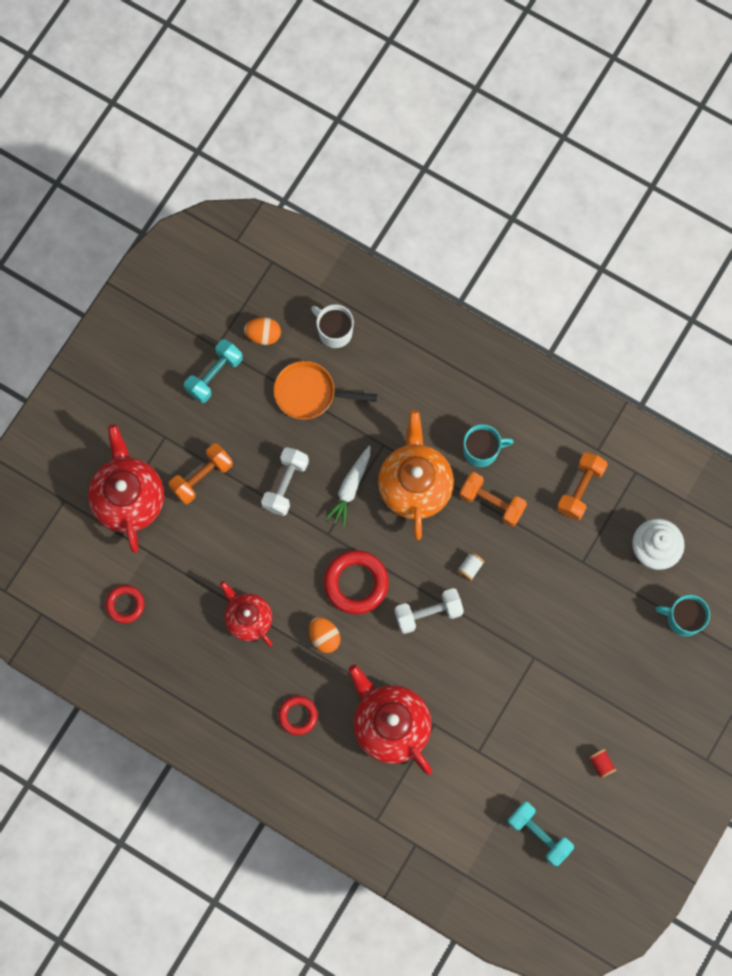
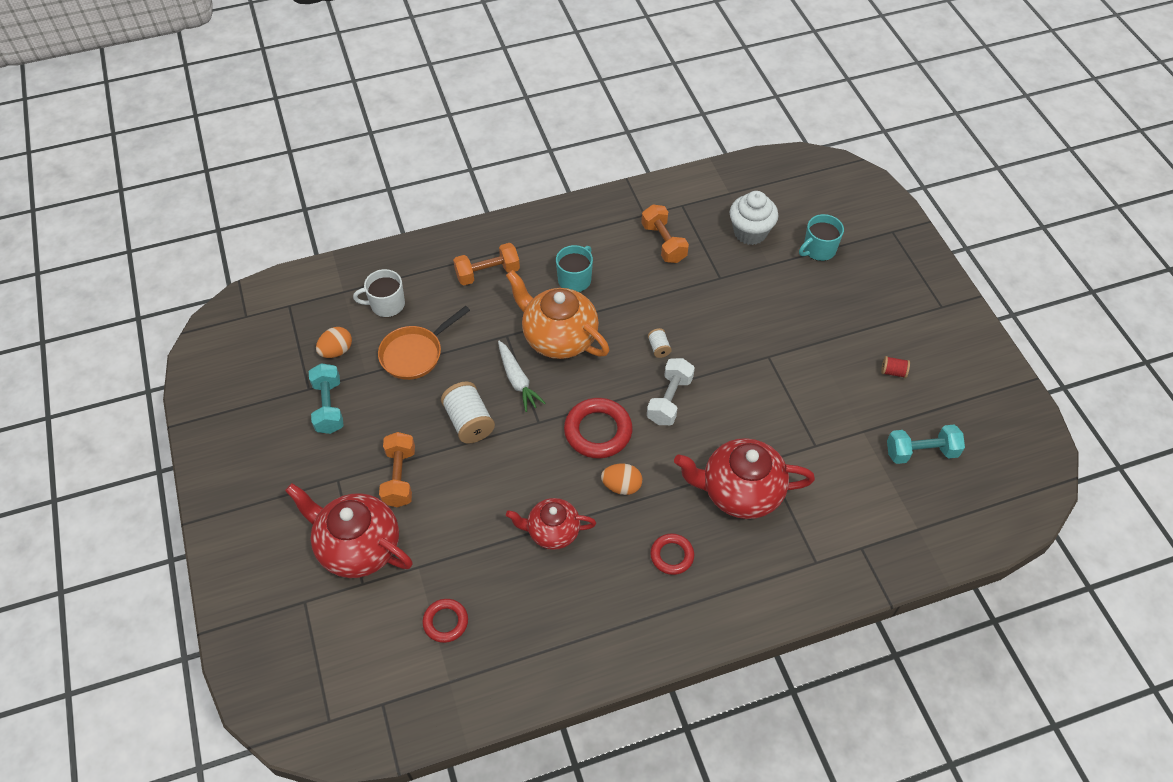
camera: 50 degrees left, 20 degrees down
white dumbbell [261,447,309,516] -> white spool [441,382,495,444]
orange dumbbell [459,472,527,527] -> orange dumbbell moved to [453,243,520,285]

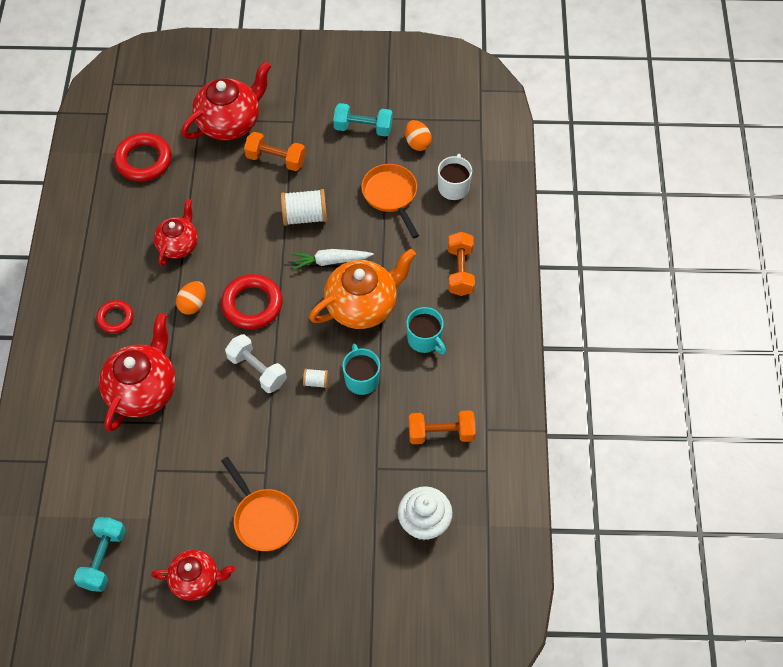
camera: 110 degrees right, 5 degrees up
red ring [422,599,468,643] -> red ring [114,133,172,182], size x1.67
turquoise mug [799,214,844,261] -> turquoise mug moved to [342,344,380,395]
red spool [881,356,910,378] -> red teapot [151,550,235,601]
none -> orange pan [221,457,299,551]

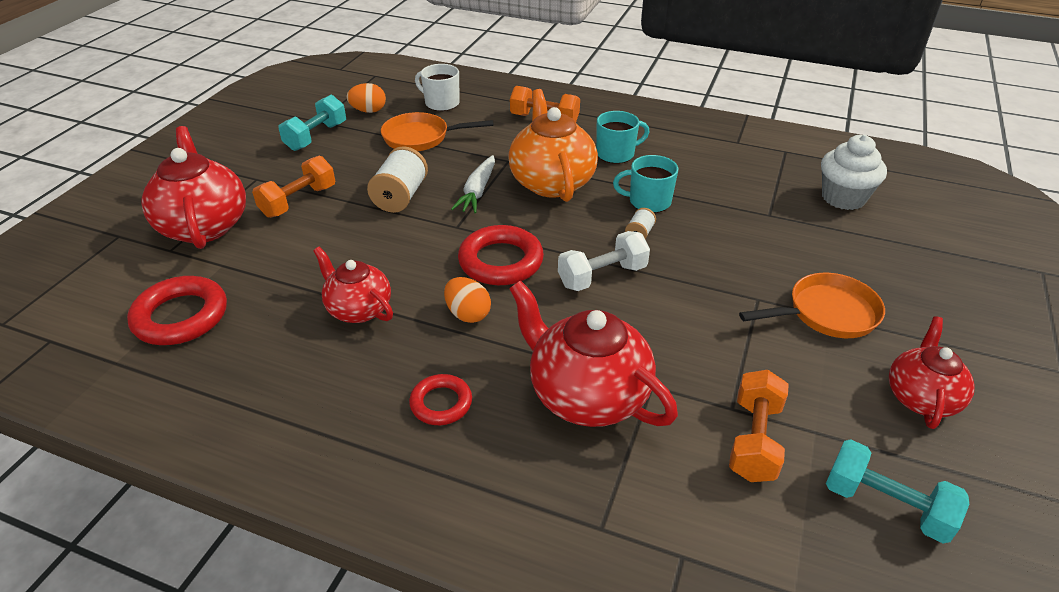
camera: 70 degrees left, 20 degrees down
orange dumbbell [409,410,476,444] -> orange dumbbell moved to [729,370,789,482]

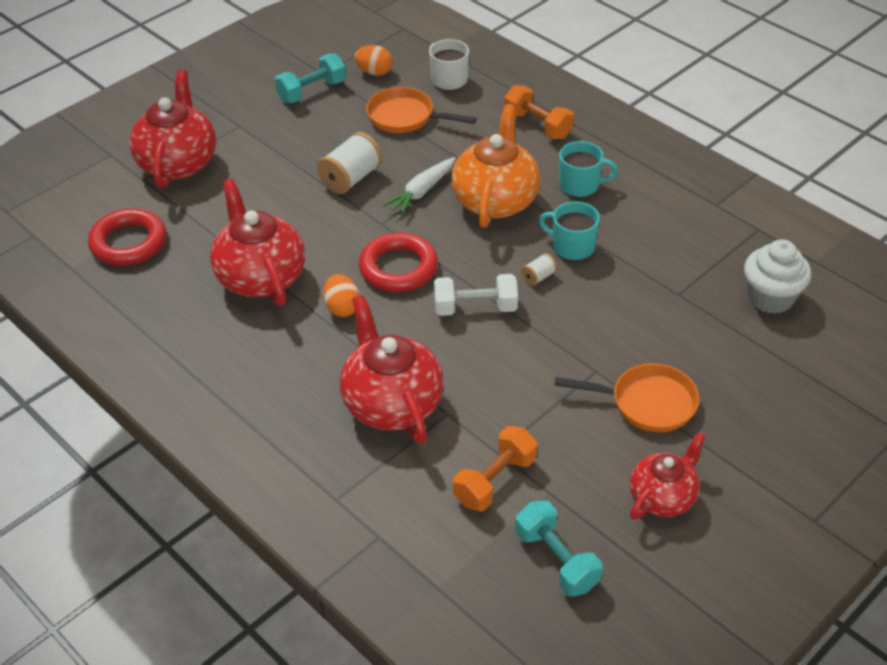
camera: 25 degrees right, 5 degrees up
orange dumbbell [252,156,335,218] -> none
red teapot [313,246,393,323] -> red teapot [210,179,305,306], size x1.61
red ring [409,374,472,425] -> none

